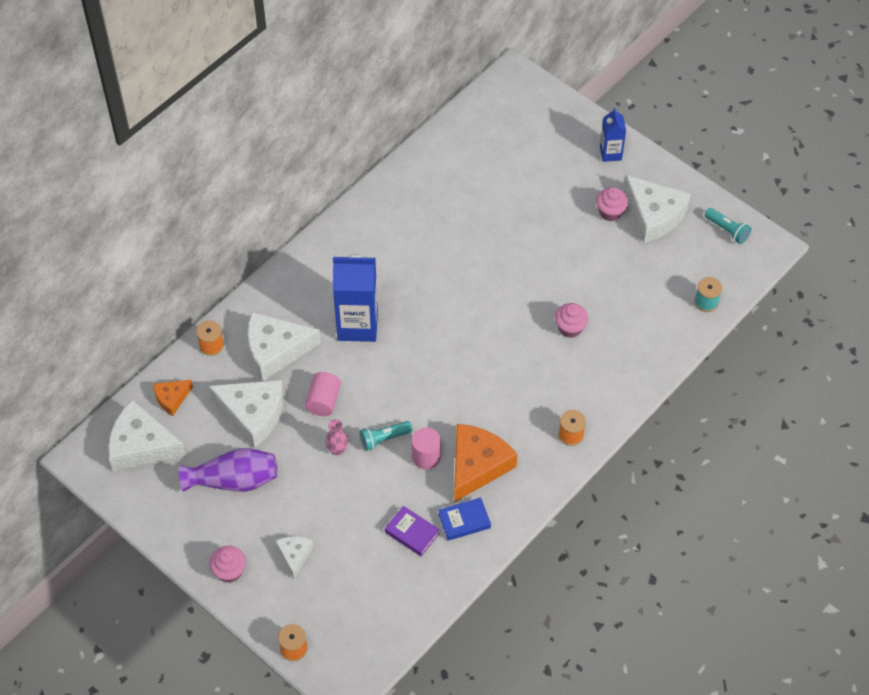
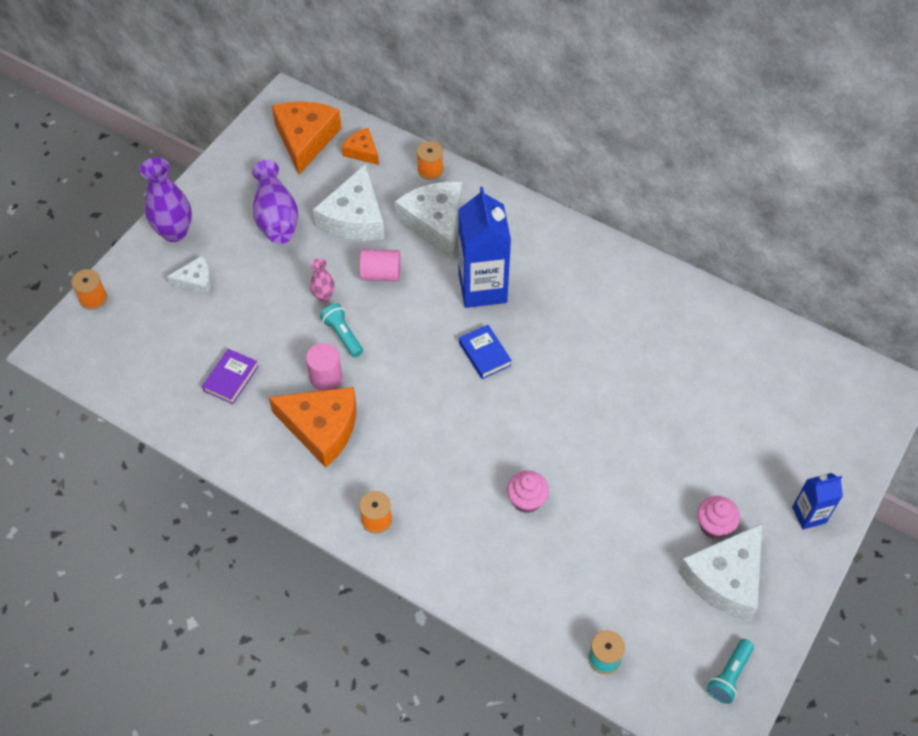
camera: 80 degrees right, 0 degrees up
white cheese [108,400,186,471] -> orange cheese [272,101,341,175]
pink cupcake [209,546,246,583] -> purple vase [140,157,192,242]
blue book [438,497,491,541] -> blue book moved to [459,325,512,379]

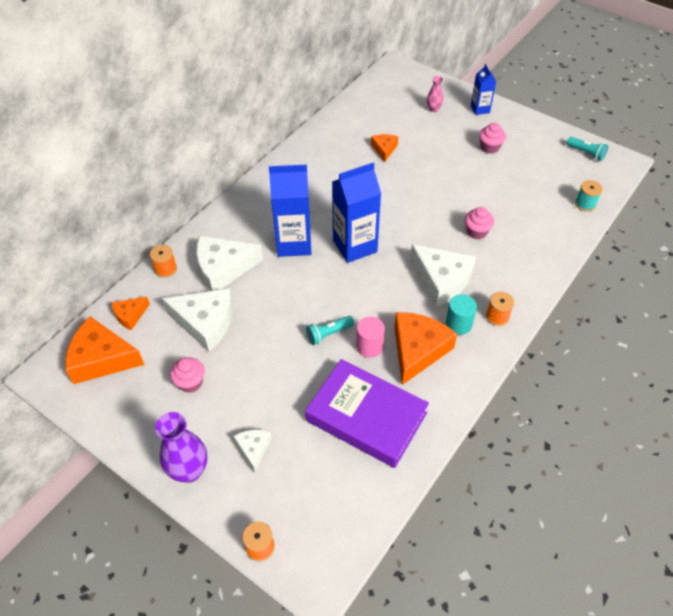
camera: 85 degrees left, 5 degrees down
purple book [202,349,259,404] -> purple book [305,359,429,468], size x2.28
purple vase [252,160,298,244] -> pink cupcake [170,357,205,393]
pink vase [310,258,335,302] -> pink vase moved to [427,76,443,112]
pink cylinder [360,249,401,282] -> none
blue book [459,325,512,379] -> blue carton [332,163,381,263]
white cheese [678,524,762,621] -> white cheese moved to [410,244,476,307]
none -> orange cheese [371,134,398,162]
none -> turquoise cylinder [446,294,477,335]

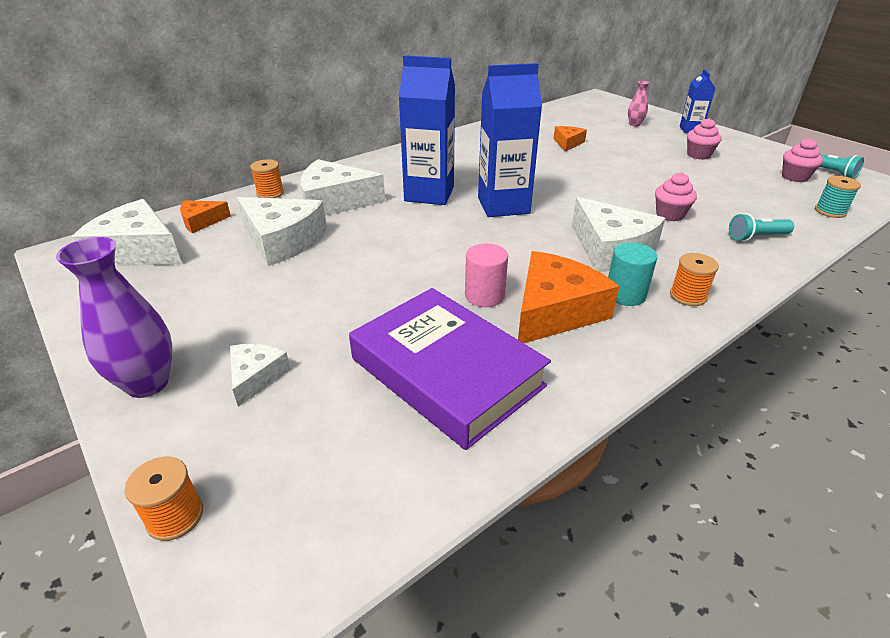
camera: 15 degrees right, 15 degrees down
orange cheese [65,316,145,384] -> white cheese [72,199,182,266]
pink cupcake [170,357,205,393] -> pink cupcake moved to [782,138,823,182]
turquoise flashlight [306,316,354,345] -> turquoise flashlight moved to [729,213,794,242]

